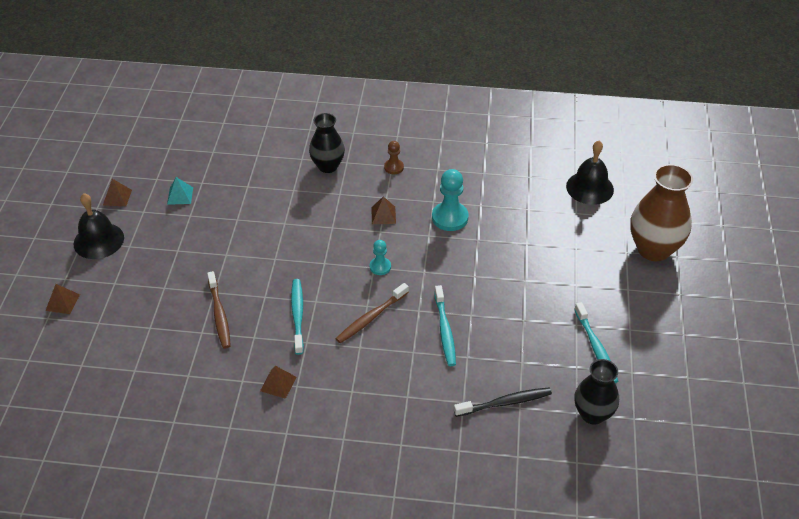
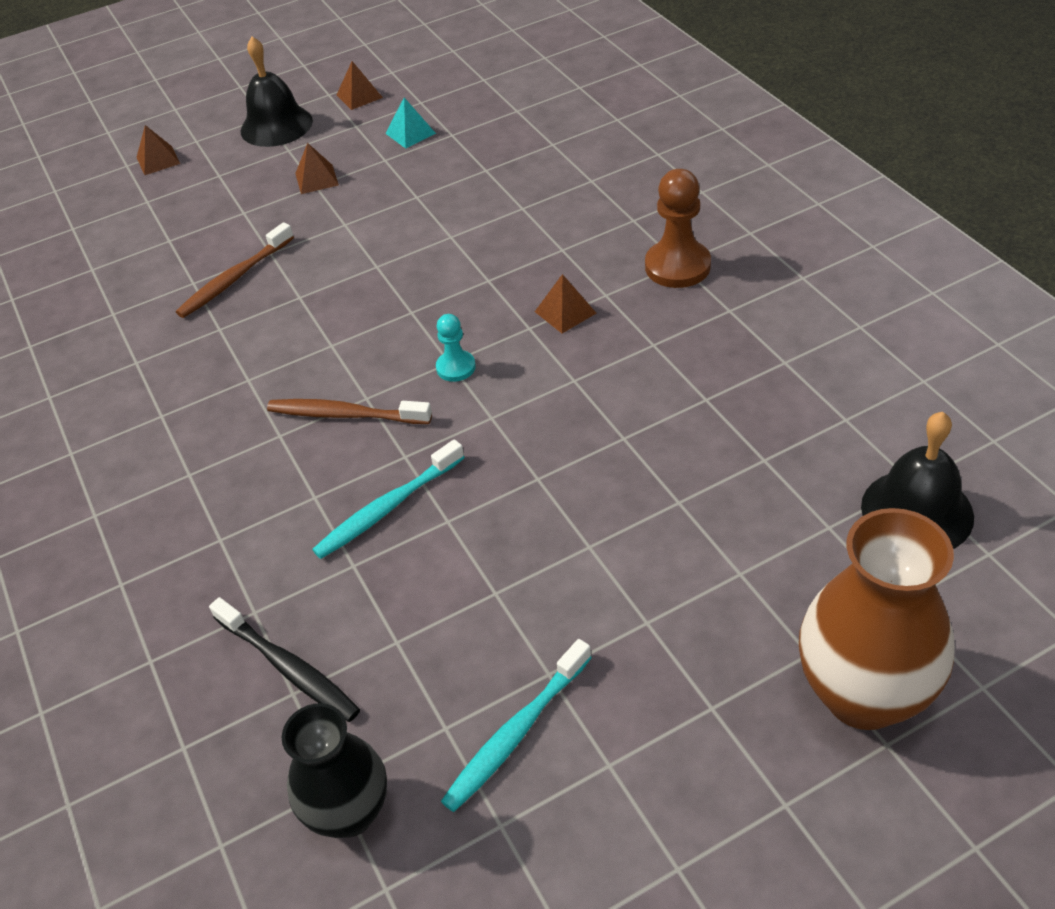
camera: 60 degrees right, 0 degrees up
brown pyramid [260,366,296,399] -> brown pyramid moved to [295,143,339,194]
turquoise toothbrush [291,279,304,355] -> none
black vase [309,113,345,173] -> none
brown pawn [384,141,404,174] -> brown pawn [645,169,711,288], size x1.76
turquoise pawn [432,169,469,231] -> none

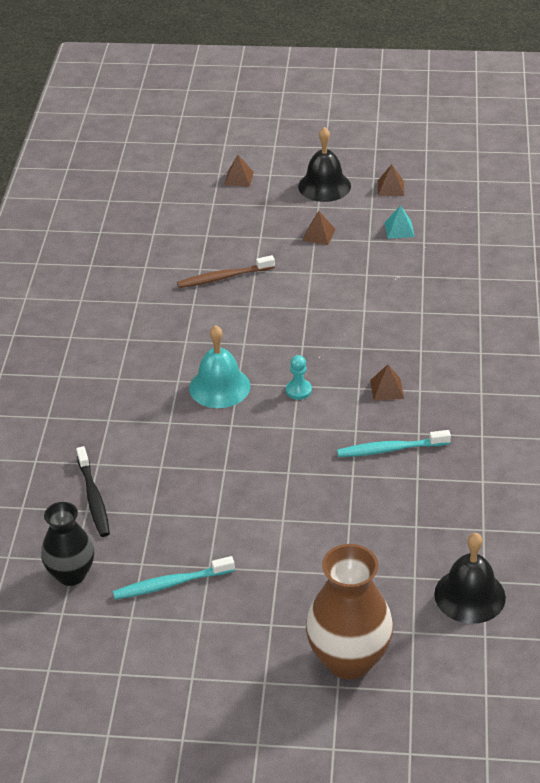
camera: 30 degrees right, 5 degrees down
brown toothbrush [267,399,432,424] -> turquoise bell [189,325,250,408]
turquoise toothbrush [312,439,465,559] -> turquoise toothbrush moved to [337,430,451,457]
brown pawn [645,169,711,288] -> none

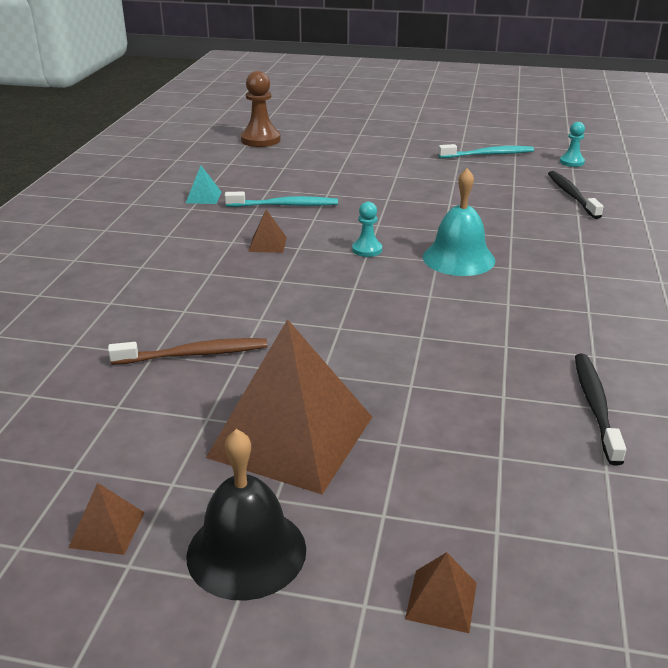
camera: 175 degrees left, 10 degrees down
black vase [41,502,94,586] -> turquoise pawn [560,122,585,167]
brown toothbrush [177,255,275,288] -> brown toothbrush moved to [108,338,268,365]
brown pyramid [302,211,336,245] -> brown pyramid [206,319,372,494], size x2.50
brown vase [306,544,393,679] -> none
turquoise pyramid [384,205,415,239] -> turquoise pyramid moved to [186,165,221,204]
black bell [434,533,506,624] -> brown pawn [241,71,281,147]
none -> black toothbrush [575,354,626,466]

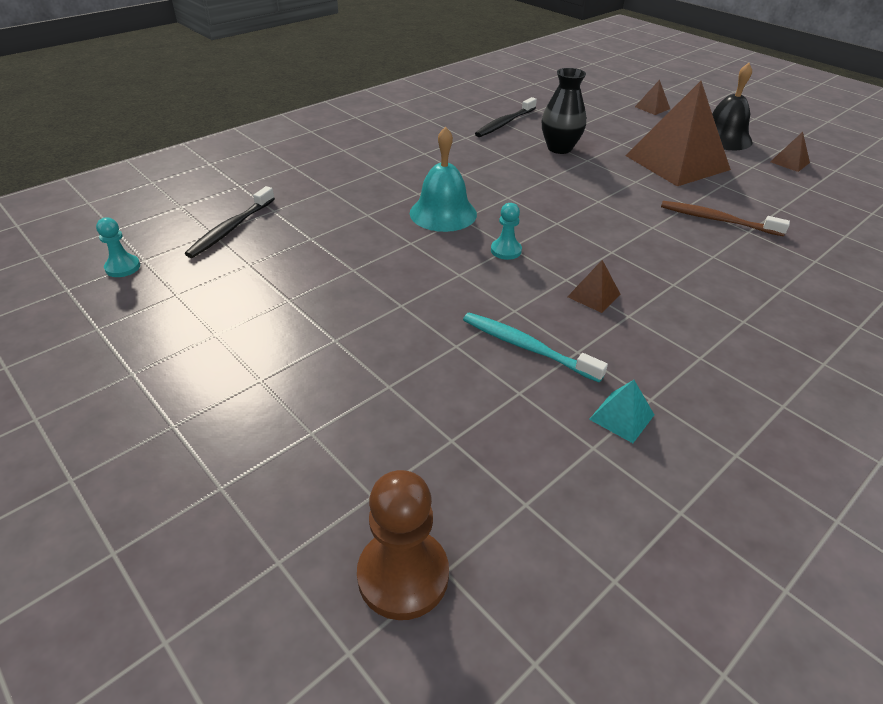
camera: 145 degrees left, 10 degrees up
turquoise toothbrush [438,144,534,158] -> none
none -> black vase [542,68,586,154]

